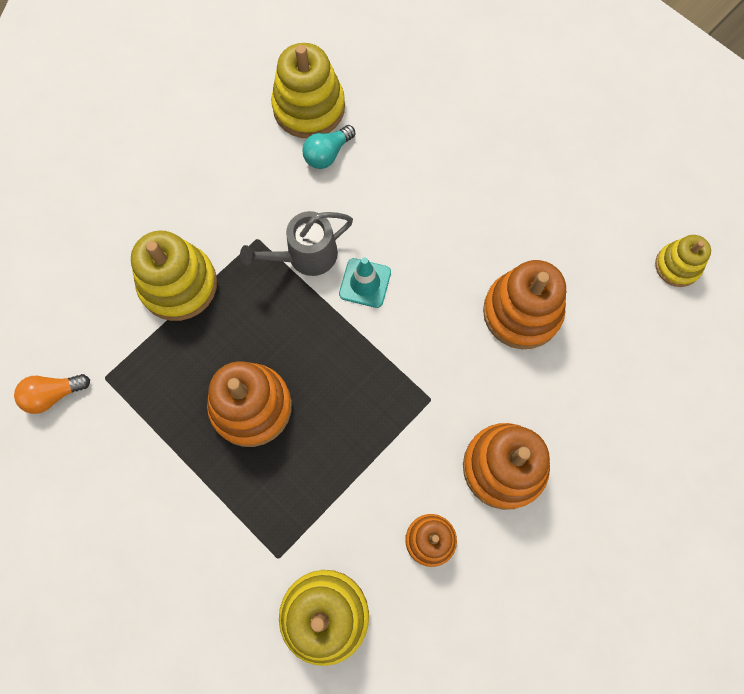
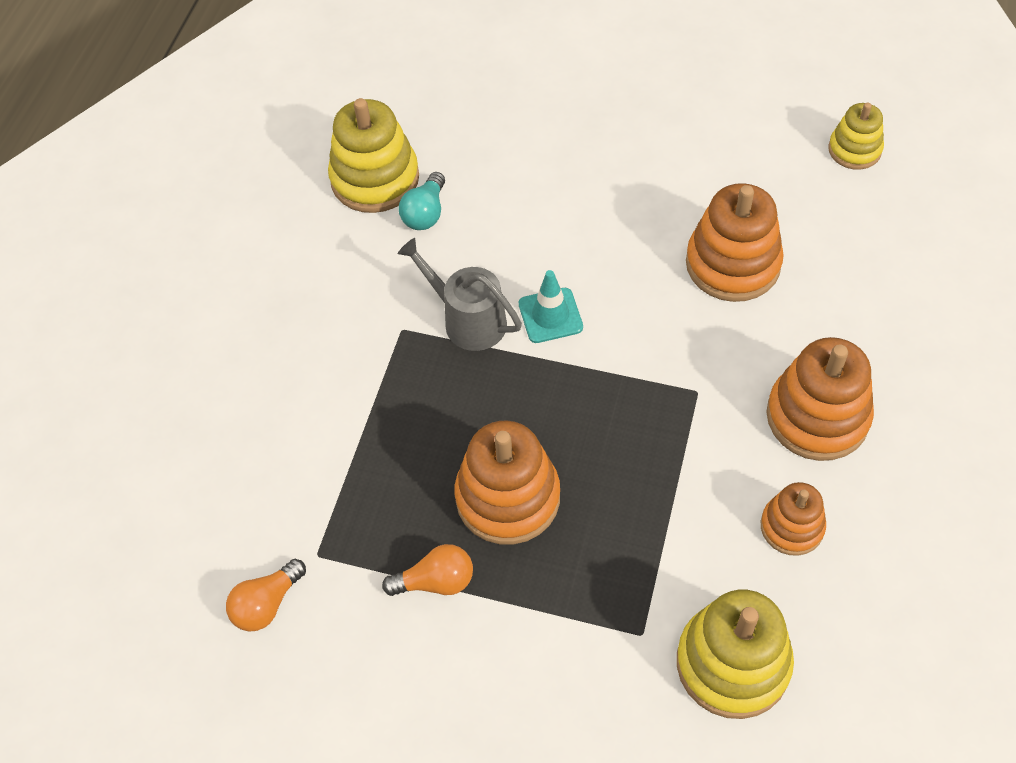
camera: 25 degrees left, 15 degrees down
yellow stacking toy [131,231,217,321] -> none
grey watering can [240,211,353,276] -> grey watering can turned 90 degrees clockwise [398,238,522,351]
none -> orange light bulb [382,544,473,596]

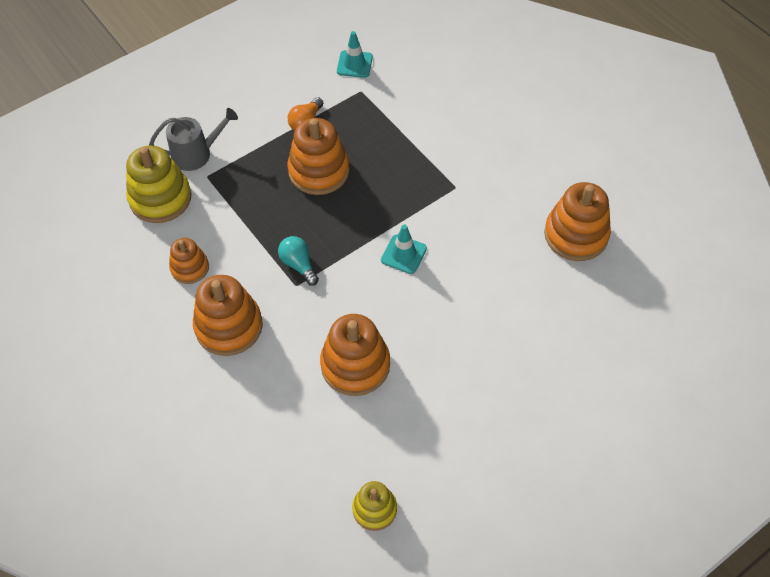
camera: 125 degrees right, 0 degrees up
orange light bulb [226,559,306,632] -> turquoise traffic cone [337,31,373,78]
yellow stacking toy [328,98,419,213] -> orange stacking toy [544,182,611,261]
grey watering can [398,238,522,351] -> grey watering can moved to [149,108,238,171]
turquoise light bulb [399,172,445,230] -> turquoise light bulb moved to [278,236,319,286]

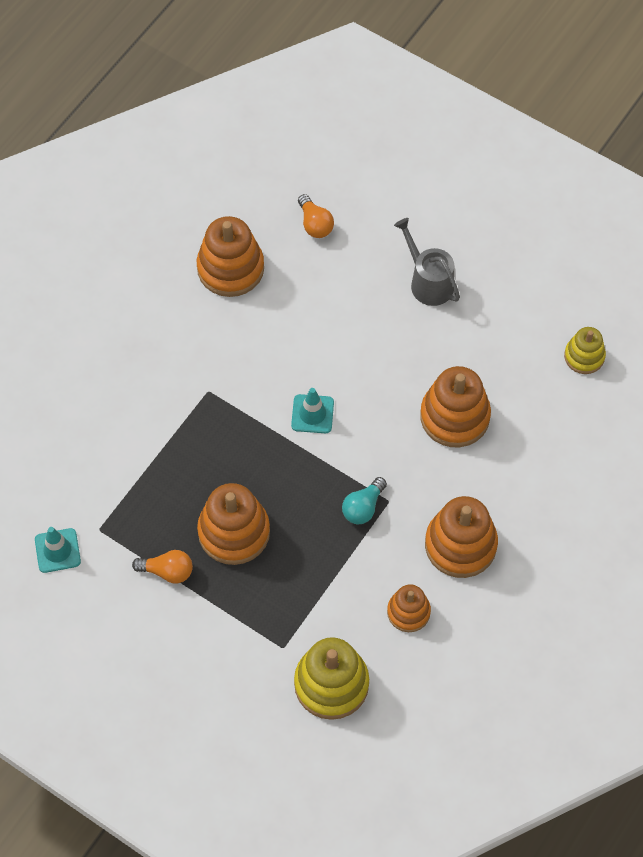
camera: 110 degrees left, 5 degrees up
grey watering can [149,108,238,171] -> grey watering can moved to [394,218,460,306]
none -> orange light bulb [298,194,334,238]

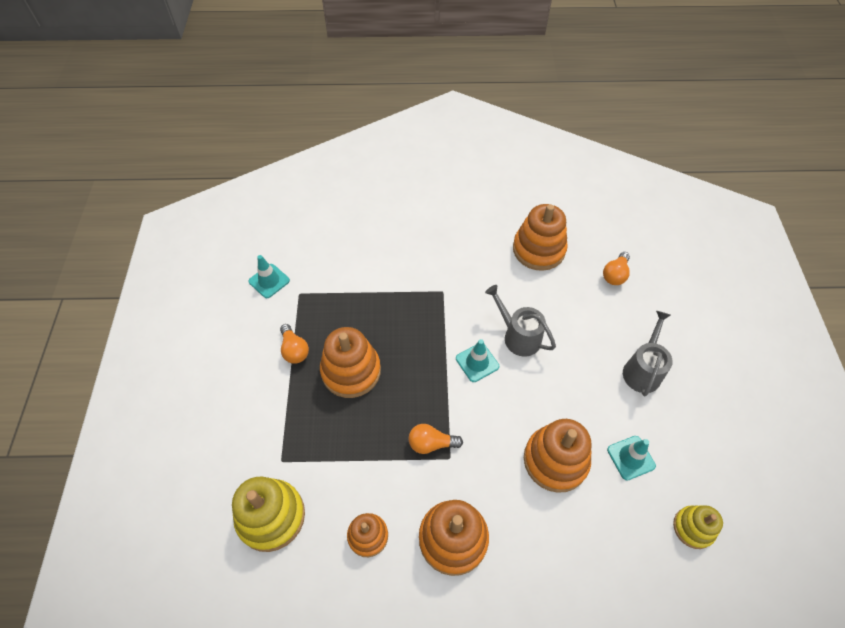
camera: 55 degrees right, 5 degrees down
turquoise light bulb [342,477,387,524] -> orange light bulb [409,424,463,454]
none -> grey watering can [485,285,556,357]
none -> turquoise traffic cone [607,436,656,481]

